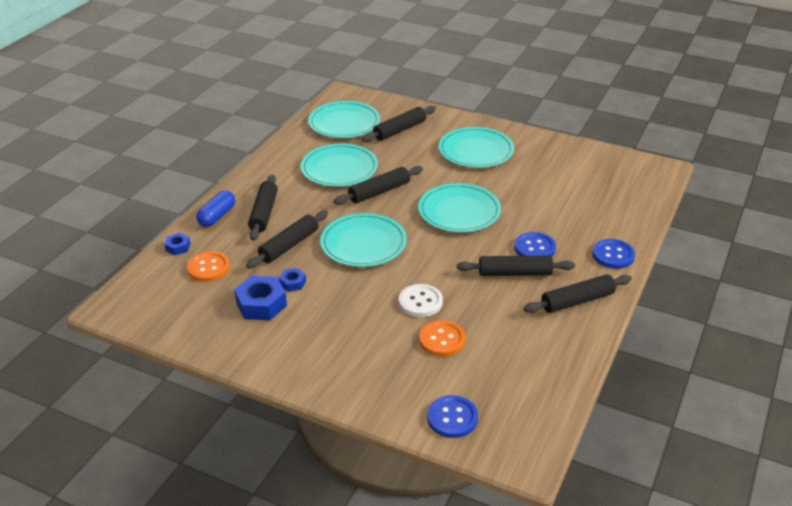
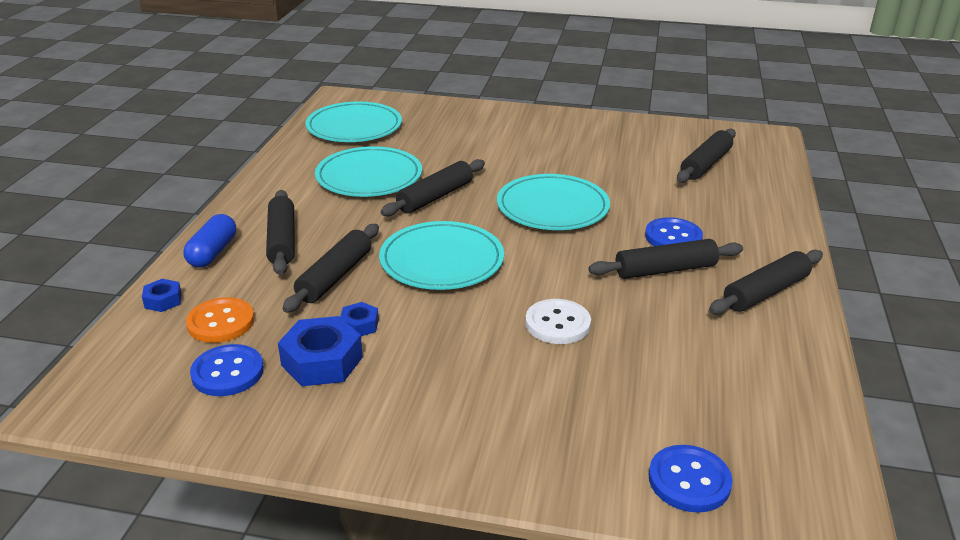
camera: 15 degrees left, 5 degrees down
black rolling pin [362,106,436,142] -> black rolling pin moved to [677,129,736,183]
orange button [419,320,465,357] -> none
turquoise plate [439,127,514,168] -> none
blue button [592,239,635,269] -> blue button moved to [190,344,264,396]

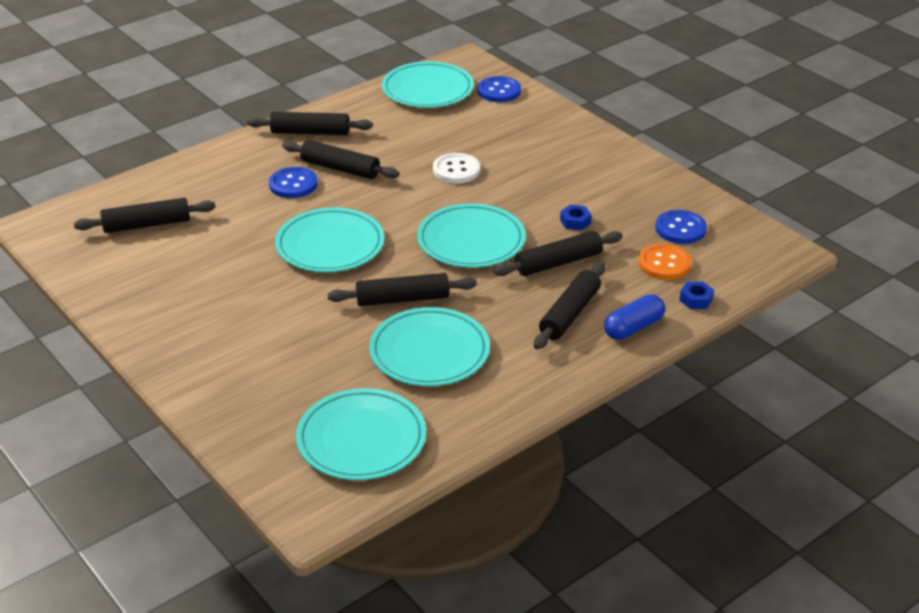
camera: 140 degrees left, 5 degrees up
blue nut [278,316,363,386] -> none
none -> turquoise plate [382,61,474,108]

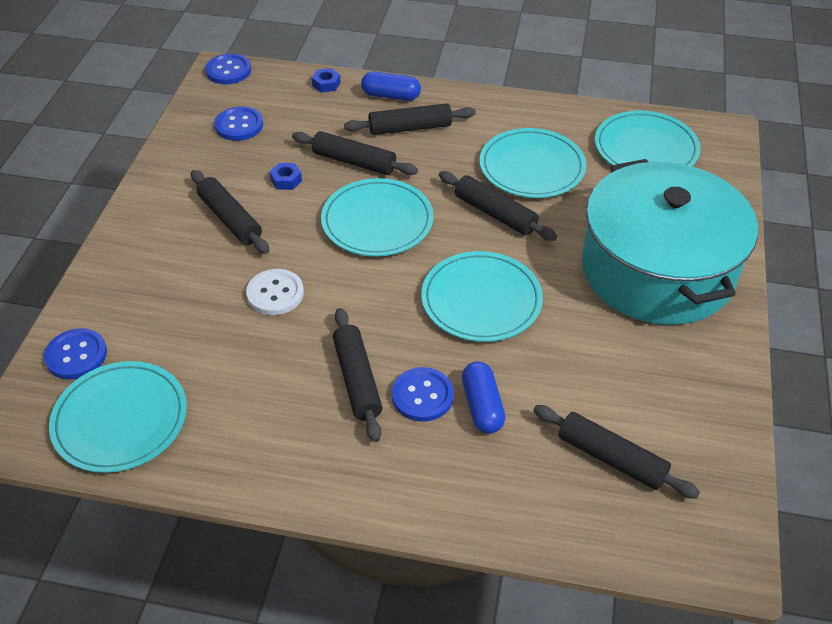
camera: 130 degrees left, 10 degrees up
black rolling pin [247,112,373,135] -> black rolling pin moved to [191,170,269,254]
orange button [638,243,691,280] -> none
none -> blue button [205,54,251,84]
none -> blue capsule [462,361,505,434]
none -> turquoise pot [582,159,758,325]

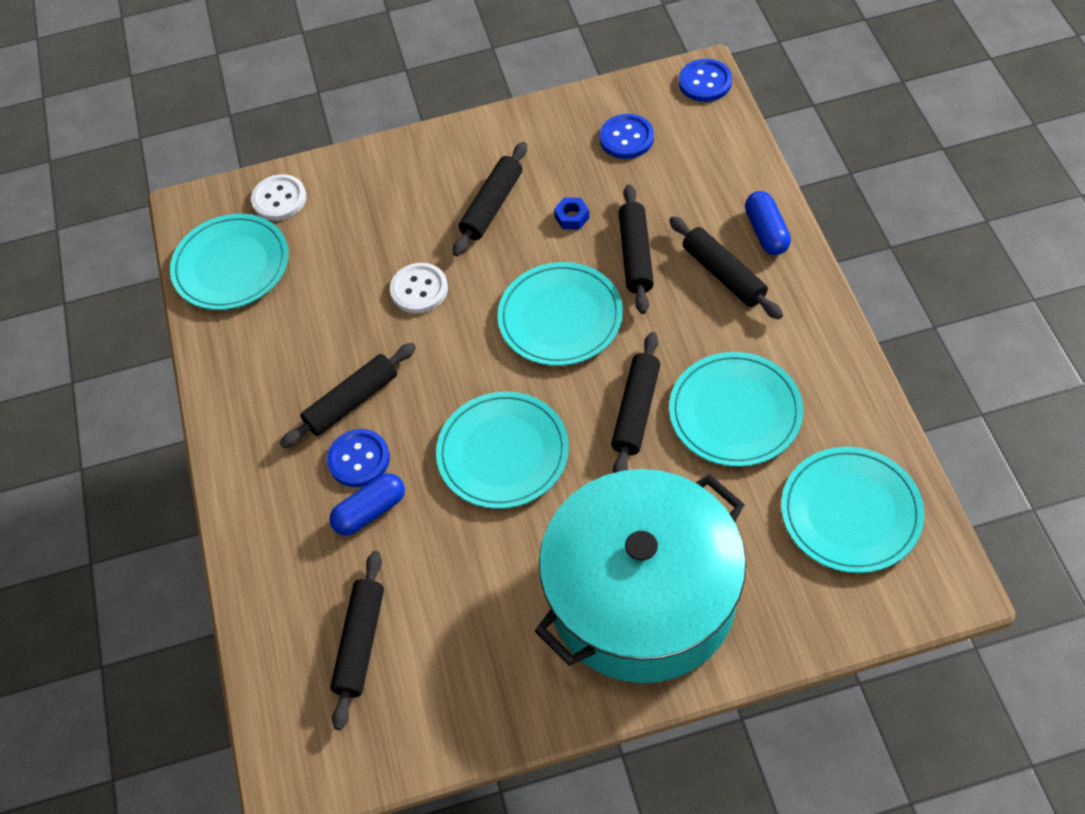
camera: 70 degrees right, 10 degrees up
blue button [44,328,107,380] -> white button [251,174,306,221]
blue nut [312,68,341,93] -> none

